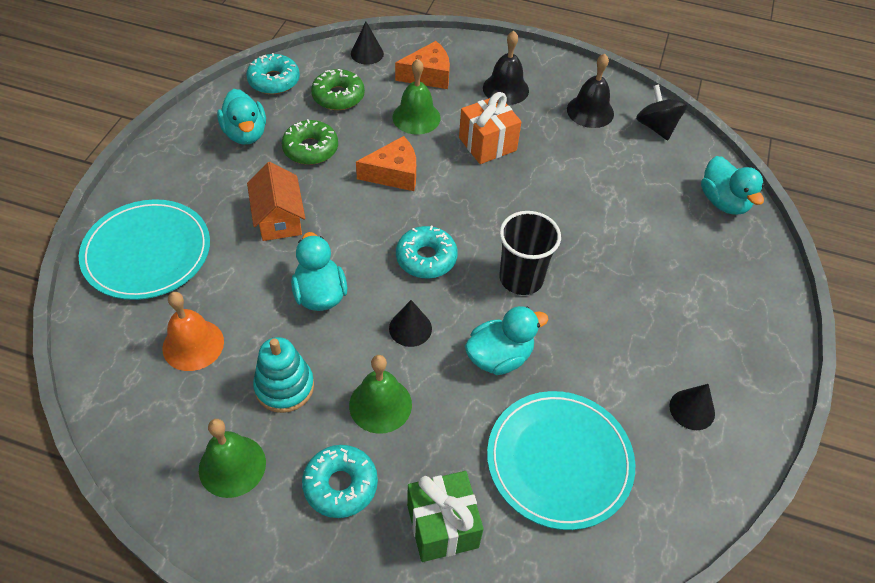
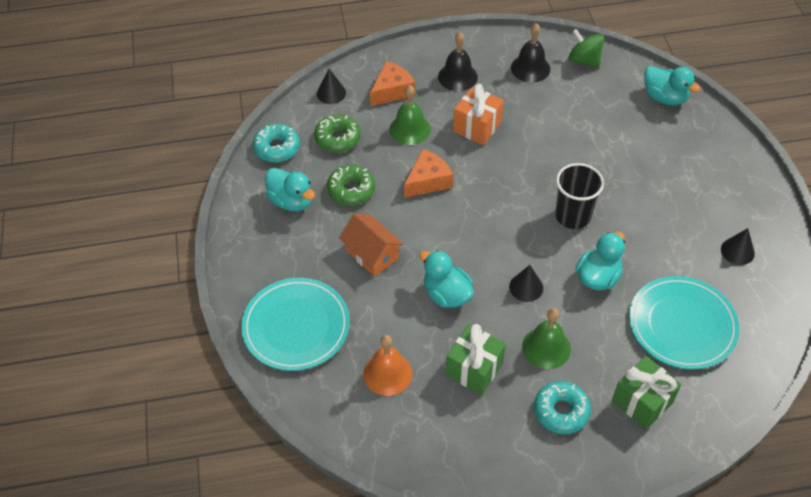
camera: 25 degrees left, 0 degrees up
green bell [199,419,266,498] -> none
turquoise stacking toy [253,337,314,413] -> green gift [446,324,506,395]
turquoise donut [396,226,458,278] -> none
black spinning top [636,85,688,140] -> green spinning top [568,29,604,68]

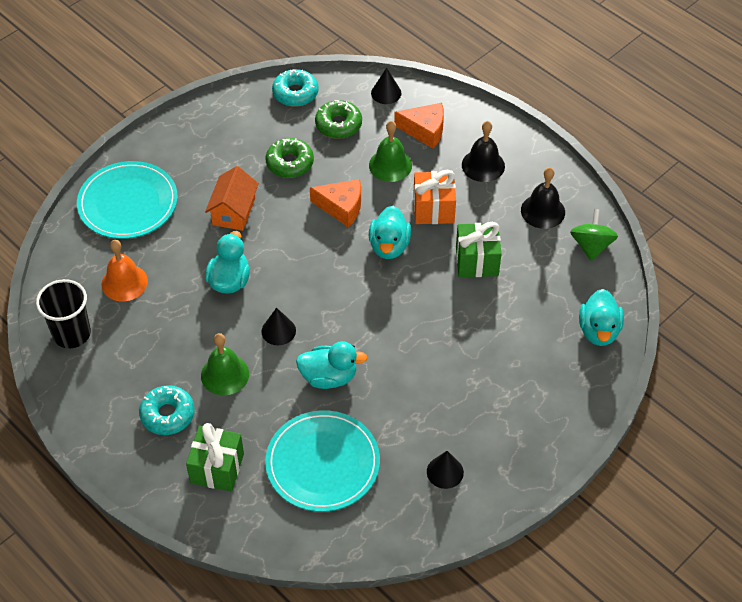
camera: 55 degrees right, 0 degrees up
turquoise duck [265,168,315,211] -> turquoise duck moved to [369,206,411,259]
green gift [446,324,506,395] -> green gift moved to [456,222,501,277]
black cup [555,163,604,229] -> black cup moved to [36,279,91,349]

